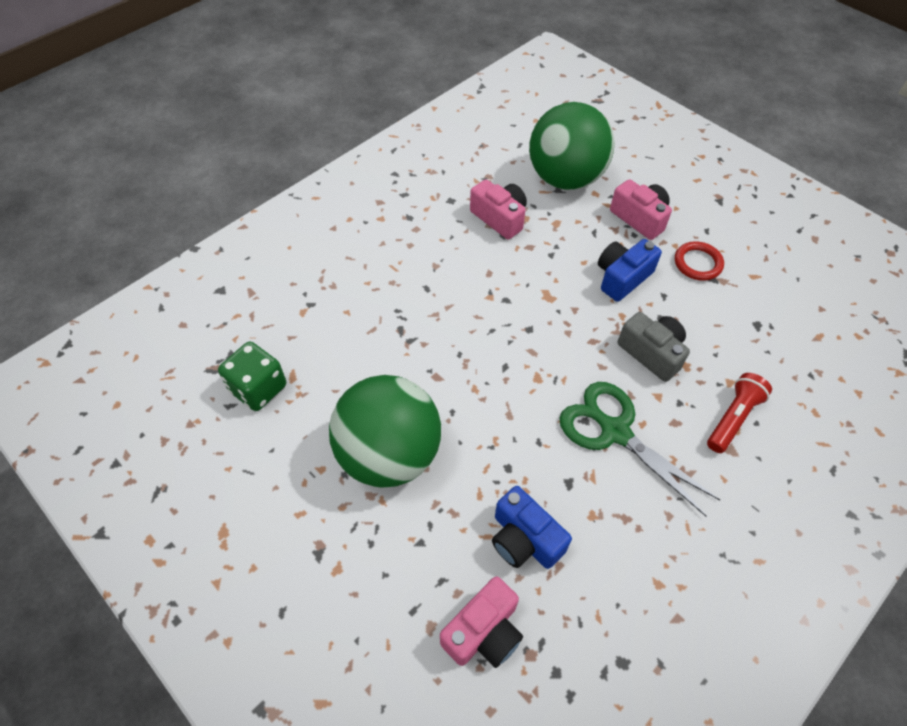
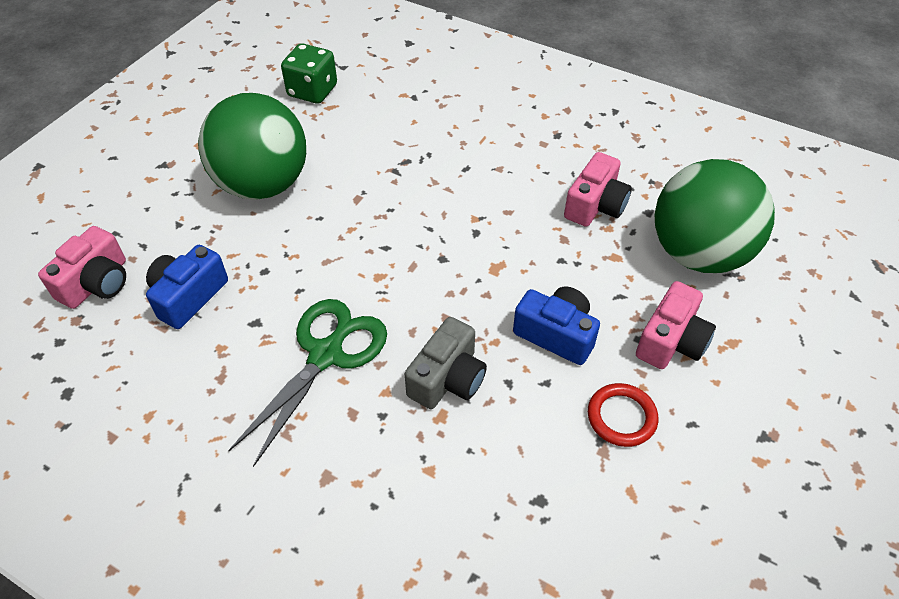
camera: 75 degrees right, 5 degrees down
pink camera [440,576,523,668] -> pink camera turned 90 degrees counterclockwise [38,226,126,309]
red flashlight [707,373,772,453] -> none

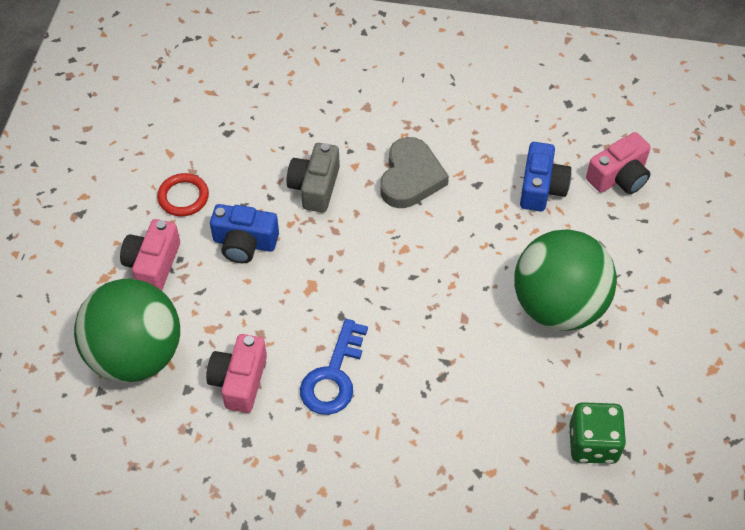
camera: 160 degrees right, 5 degrees up
pink camera [38,226,126,309] -> pink camera turned 135 degrees counterclockwise [586,132,651,194]
green scissors [228,299,387,467] -> grey heart [380,137,449,208]
none -> blue key [300,319,368,415]

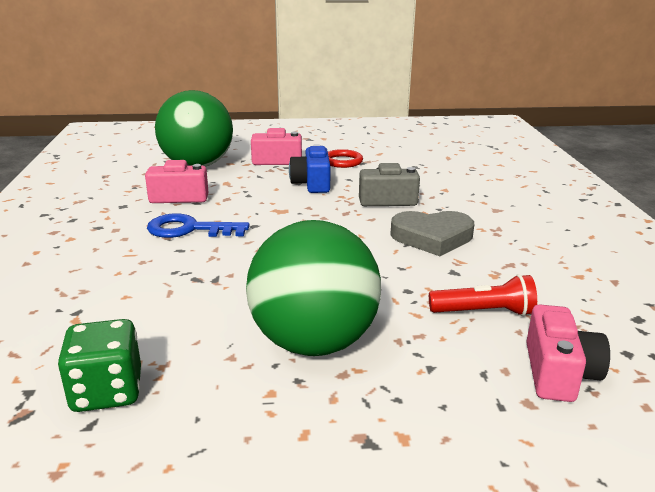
camera: 75 degrees right, 30 degrees down
blue camera [520,142,571,212] -> red flashlight [429,274,537,316]
pink camera [586,132,651,194] -> pink camera turned 120 degrees counterclockwise [526,304,610,402]

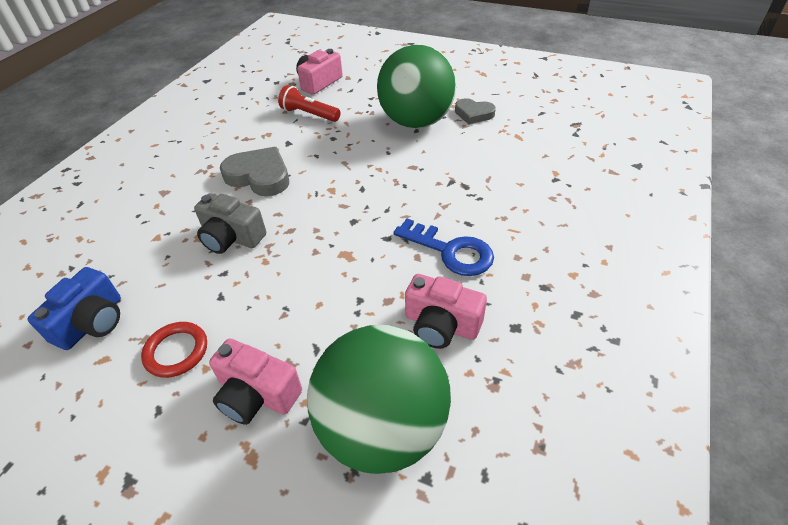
camera: 150 degrees left, 20 degrees up
green dice [58,319,141,412] -> none
blue camera [289,144,331,193] -> blue camera moved to [28,267,121,350]
none -> grey heart [455,98,496,124]

